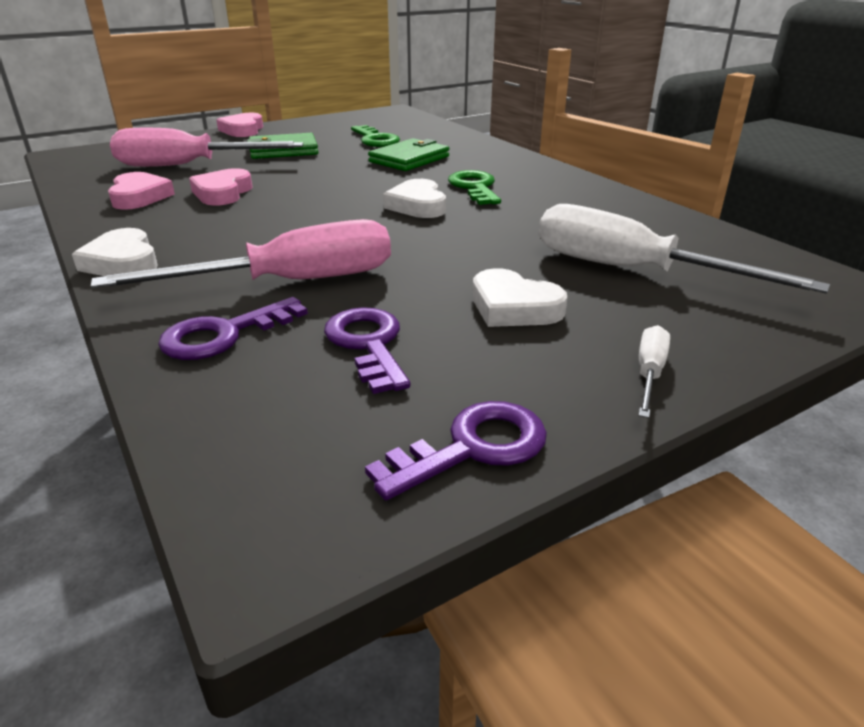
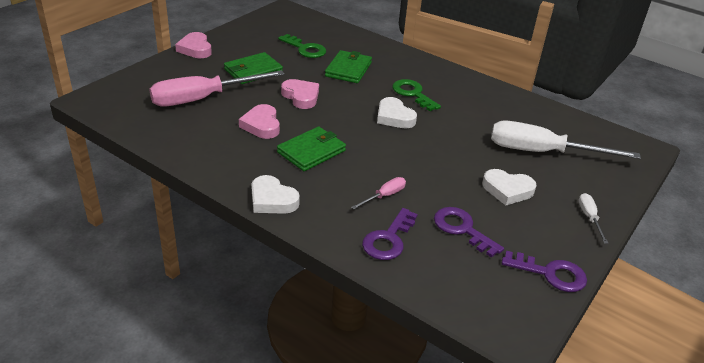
camera: 25 degrees left, 5 degrees up
pink screwdriver [91,219,391,288] -> pink screwdriver [351,177,406,209], size x0.43
pink heart [108,172,175,210] -> pink heart moved to [281,79,319,109]
purple key [365,401,547,501] -> purple key turned 75 degrees clockwise [502,251,587,292]
none -> green wallet [277,126,346,171]

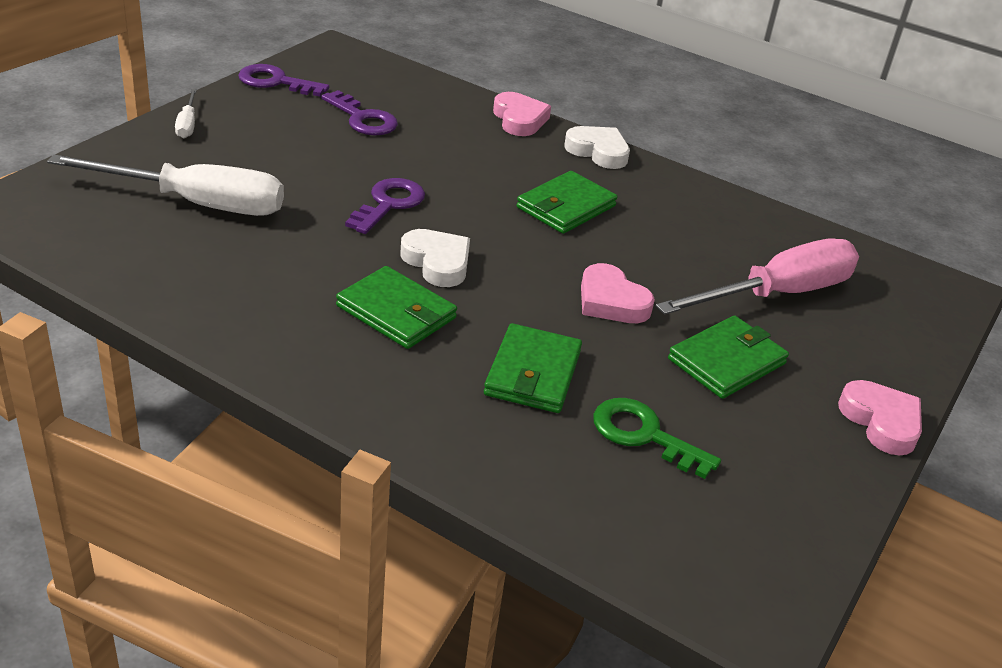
camera: 175 degrees right, 0 degrees up
pink heart [239,104,280,139] -> pink heart moved to [493,92,551,136]
pink screwdriver [351,177,406,209] -> none
purple key [362,208,418,260] -> purple key moved to [345,178,425,234]
green key [392,79,441,111] -> green wallet [336,266,457,349]
white heart [482,169,537,205] -> none

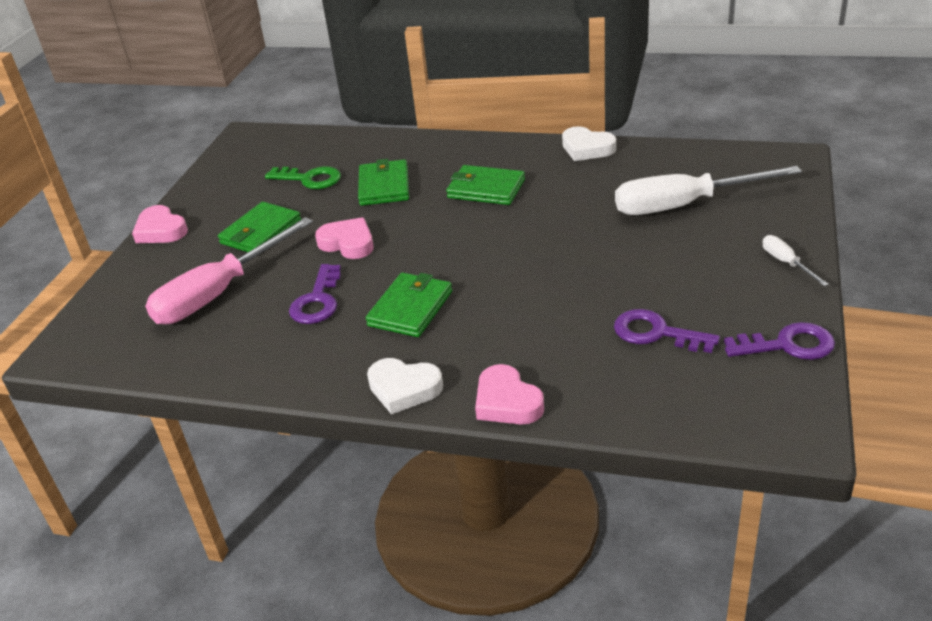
camera: 170 degrees right, 0 degrees up
purple key [345,178,425,234] -> purple key moved to [289,264,341,324]
white heart [400,229,470,287] -> white heart moved to [562,126,616,161]

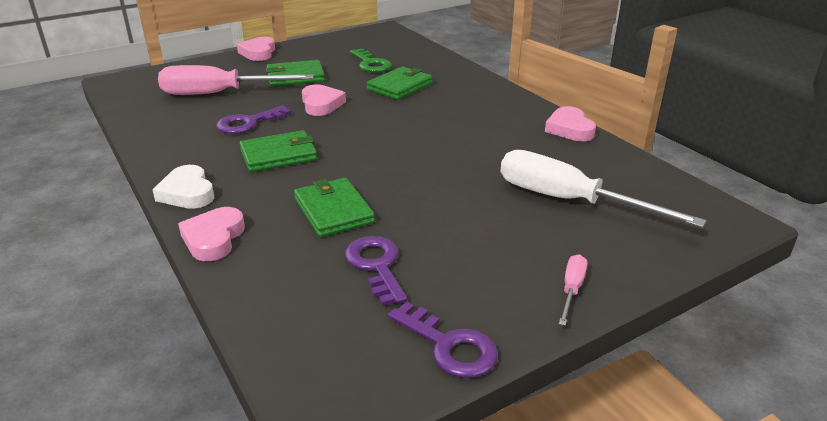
camera: 40 degrees right, 5 degrees down
green wallet [446,165,525,205] -> green wallet moved to [294,178,375,237]
white heart [562,126,616,161] -> pink heart [545,106,596,141]
white screwdriver [763,235,829,286] -> pink screwdriver [559,254,587,326]

